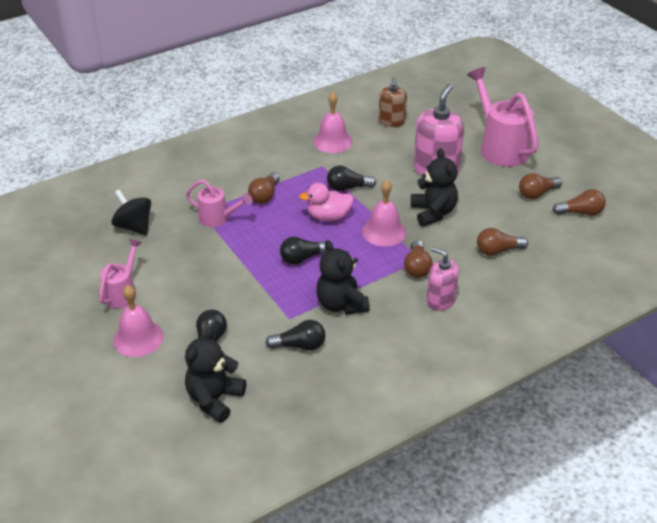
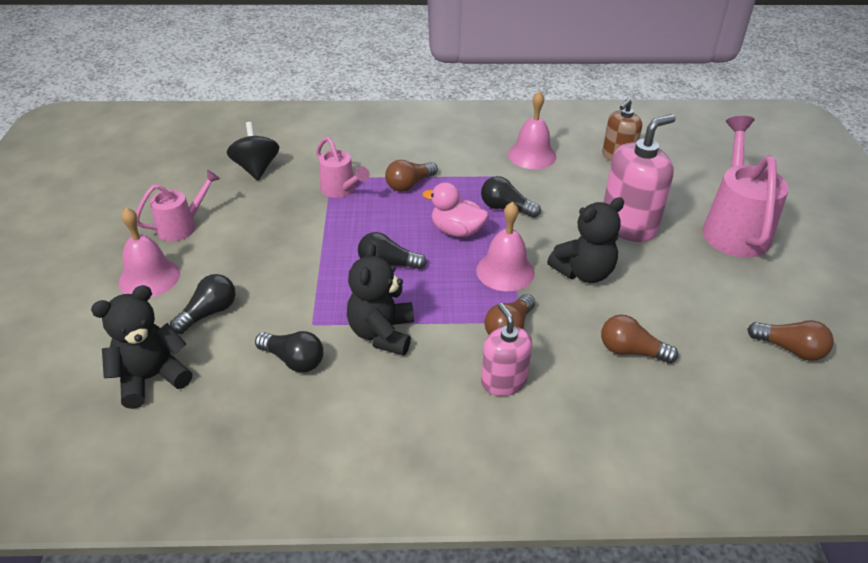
camera: 30 degrees right, 0 degrees up
black teddy bear [411,148,458,226] -> black teddy bear turned 45 degrees clockwise [547,197,624,283]
brown light bulb [519,173,562,199] -> none

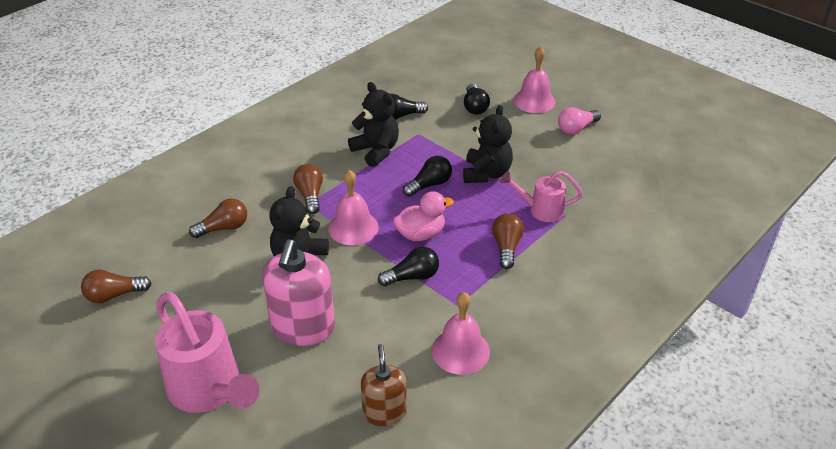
camera: 135 degrees right, 0 degrees up
black teddy bear [91,285,193,409] -> black teddy bear moved to [463,105,513,183]
pink watering can [136,170,220,241] -> pink light bulb [558,107,601,134]
black spinning top [227,122,279,180] -> none
pink soap dispenser [481,303,532,396] -> none

